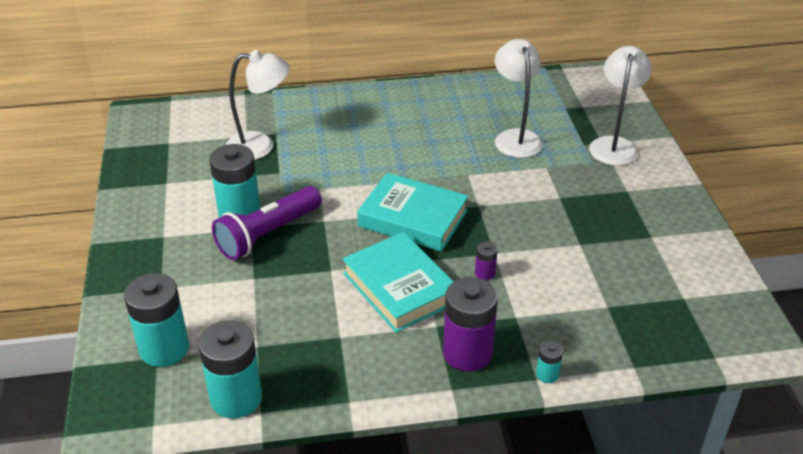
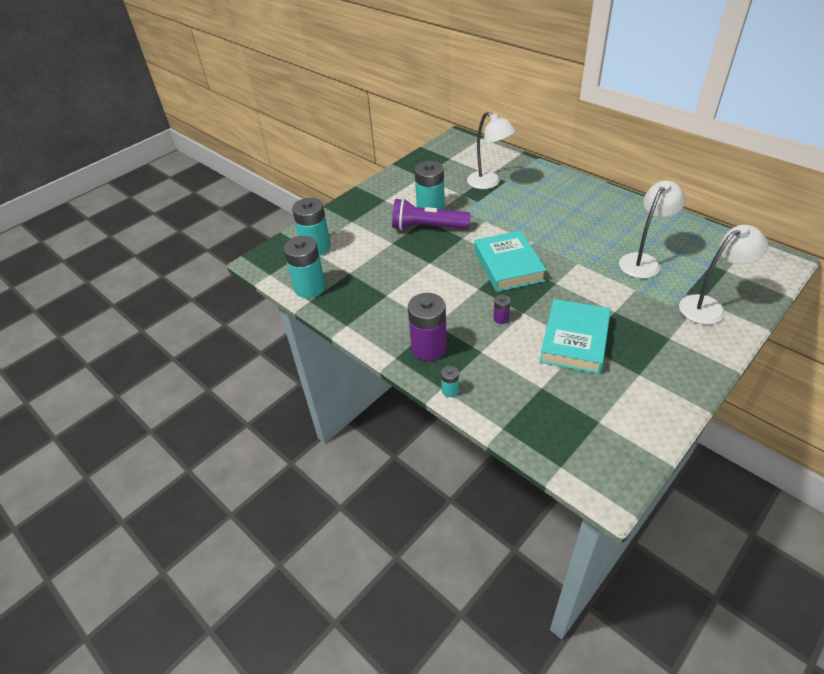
camera: 55 degrees right, 5 degrees up
turquoise book [343,232,454,333] -> turquoise book moved to [540,299,611,374]

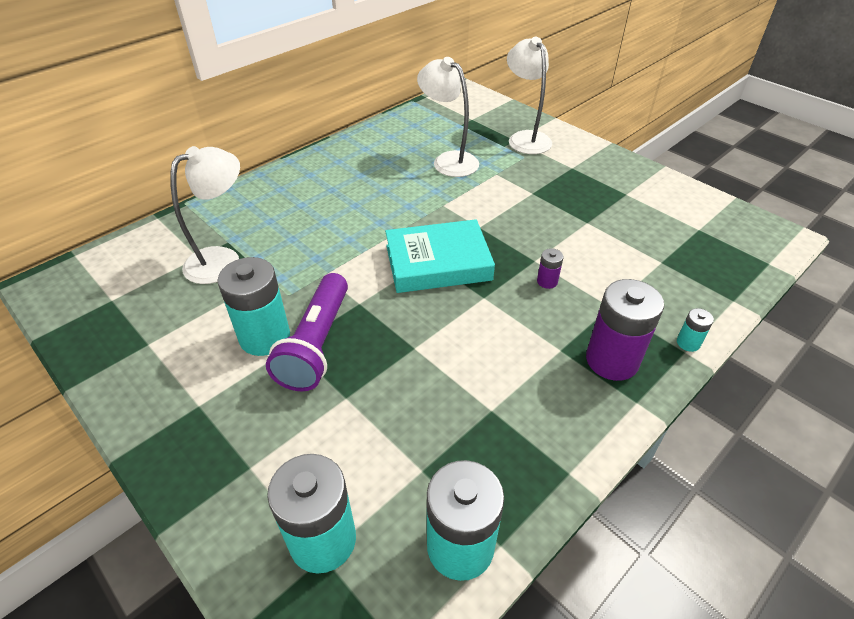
camera: 90 degrees left, 0 degrees up
turquoise book [540,299,611,374] -> none

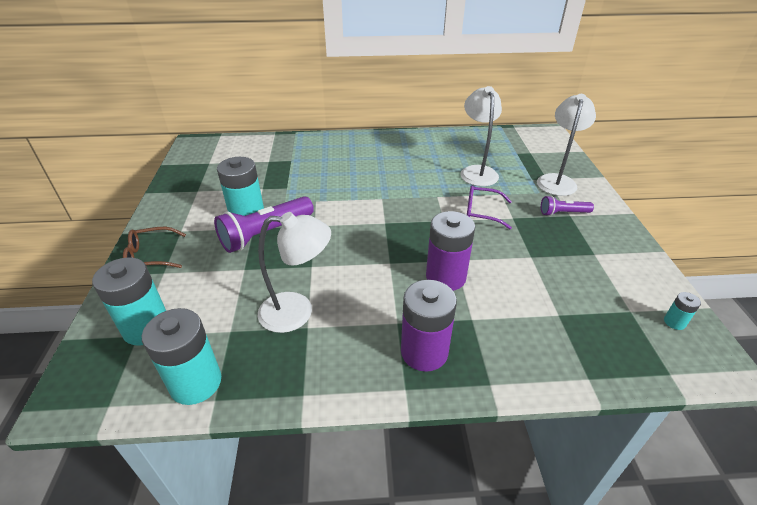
camera: 40 degrees right, 5 degrees down
white lamp [170,146,240,284] -> white lamp moved to [258,212,331,333]
turquoise book [385,219,495,293] -> none
purple battery [537,248,564,289] -> purple battery [426,211,475,291], size x2.21
turquoise battery [677,308,714,352] -> turquoise battery moved to [664,292,701,330]
none -> brown glasses [123,227,186,268]
none -> purple glasses [467,185,512,229]
none -> purple flashlight [541,196,594,216]

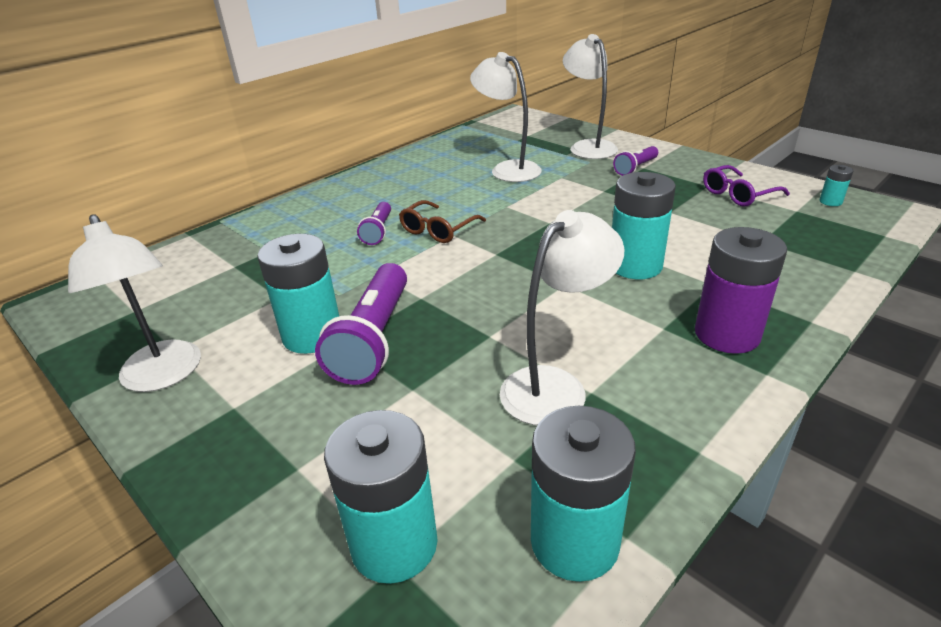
camera: 40 degrees left, 5 degrees down
brown glasses [123,227,186,268] -> brown glasses moved to [399,200,486,243]
purple battery [426,211,475,291] -> turquoise battery [612,172,676,279]
purple glasses [467,185,512,229] -> purple glasses moved to [703,165,790,206]
none -> white lamp [68,214,201,392]
none -> purple flashlight [357,202,391,245]

